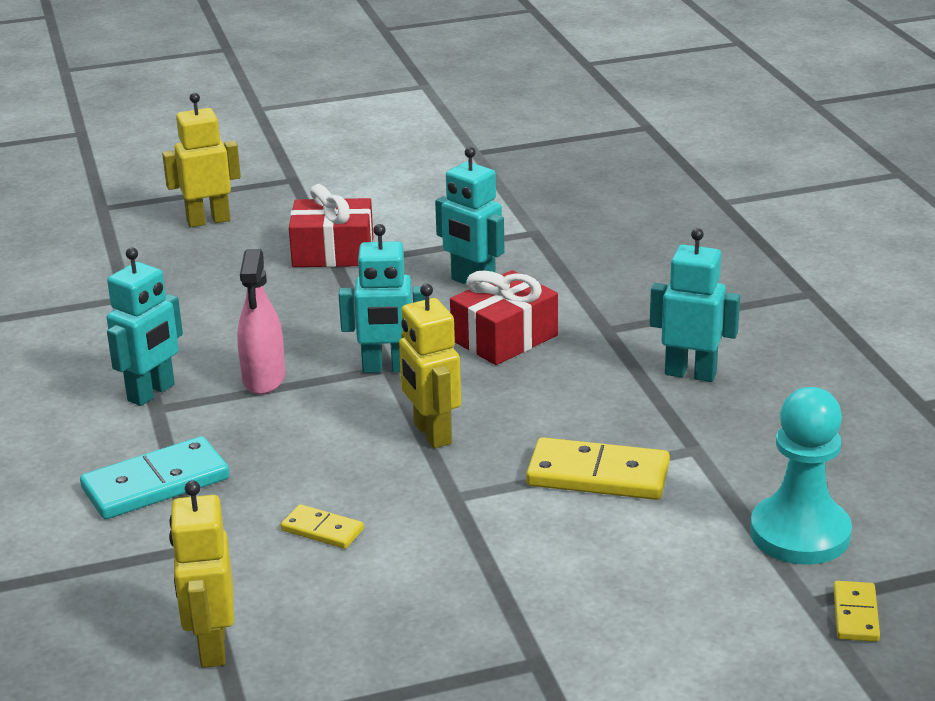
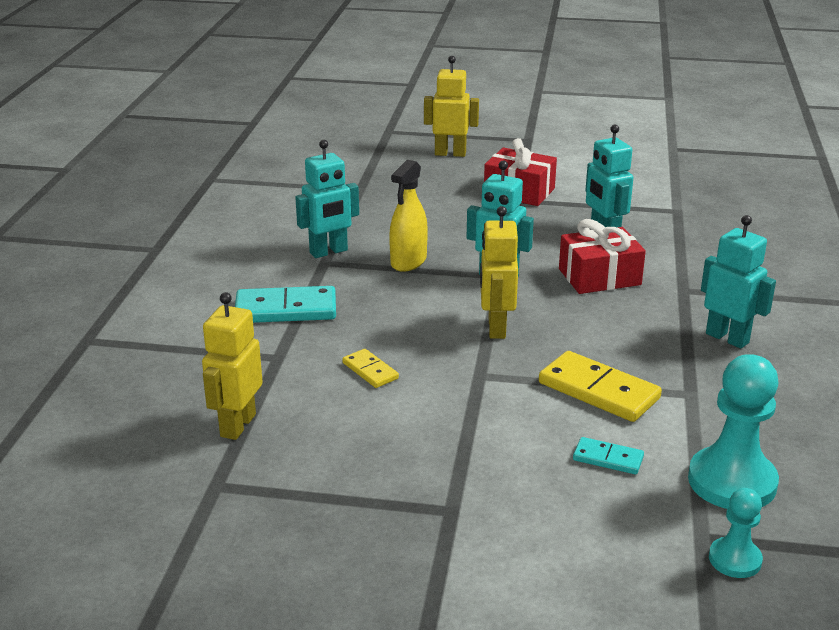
camera: 25 degrees right, 0 degrees up
pink spray bottle [237,249,285,394] -> yellow spray bottle [389,160,428,272]
yellow domino [833,581,880,642] -> turquoise pawn [709,488,763,578]
none -> turquoise domino [573,437,644,474]

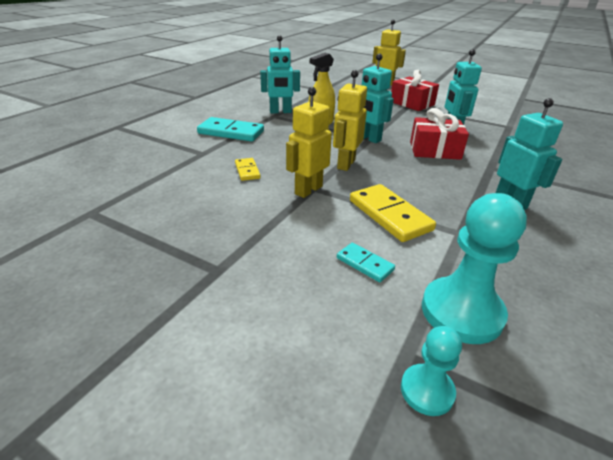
camera: 20 degrees right, 5 degrees up
yellow robot [202,292,263,440] -> yellow robot moved to [286,87,332,198]

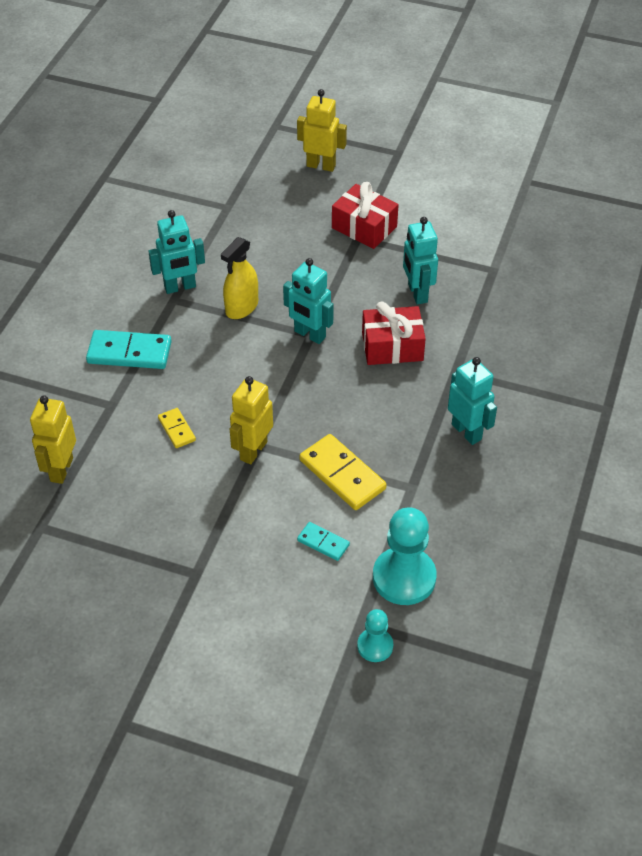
camera: 10 degrees left, 15 degrees up
yellow robot [333,70,367,171] -> yellow robot moved to [30,396,76,484]

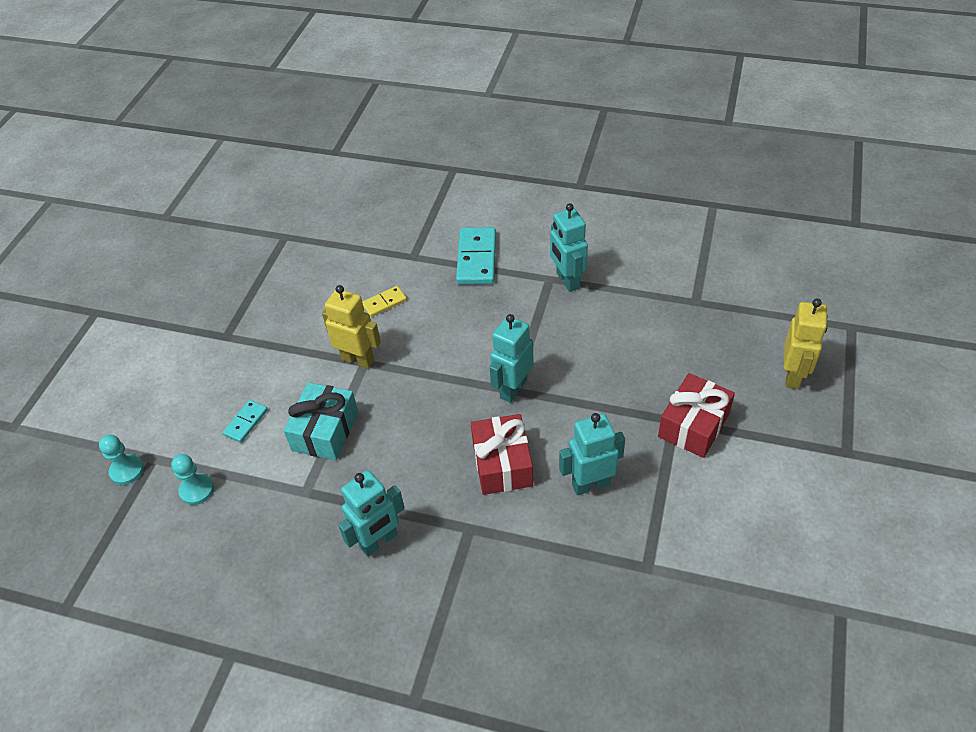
camera: 90 degrees right, 0 degrees up
yellow robot [30,396,76,484] -> none
yellow spray bottle [221,237,258,319] -> none
yellow domino [300,434,387,510] -> turquoise gift [284,382,358,460]
turquoise pawn [373,507,437,605] -> turquoise pawn [171,454,214,505], size x0.55

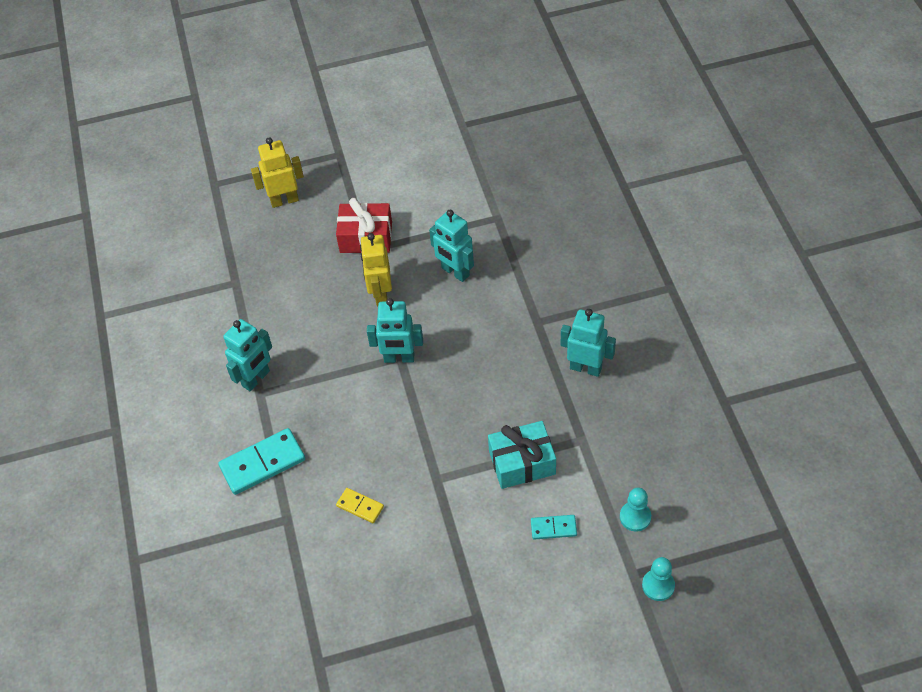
camera: 120 degrees left, 5 degrees up
yellow robot [322,285,381,369] -> yellow robot moved to [360,233,392,306]
red gift [471,414,533,495] -> none

